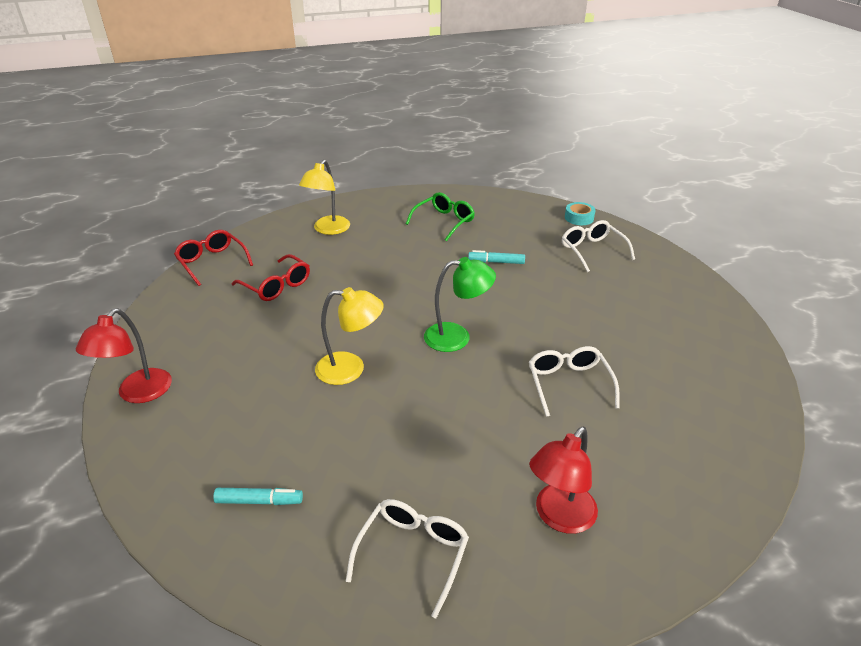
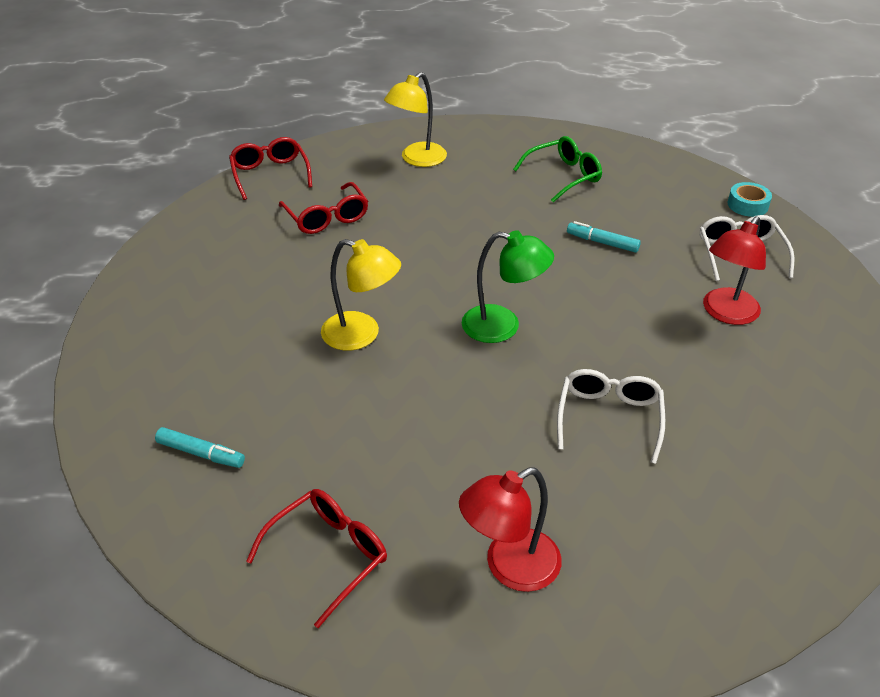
camera: 20 degrees right, 5 degrees up
red lamp [76,308,172,403] -> red lamp moved to [703,216,766,325]
white glasses [346,499,469,618] -> red glasses [246,489,387,628]

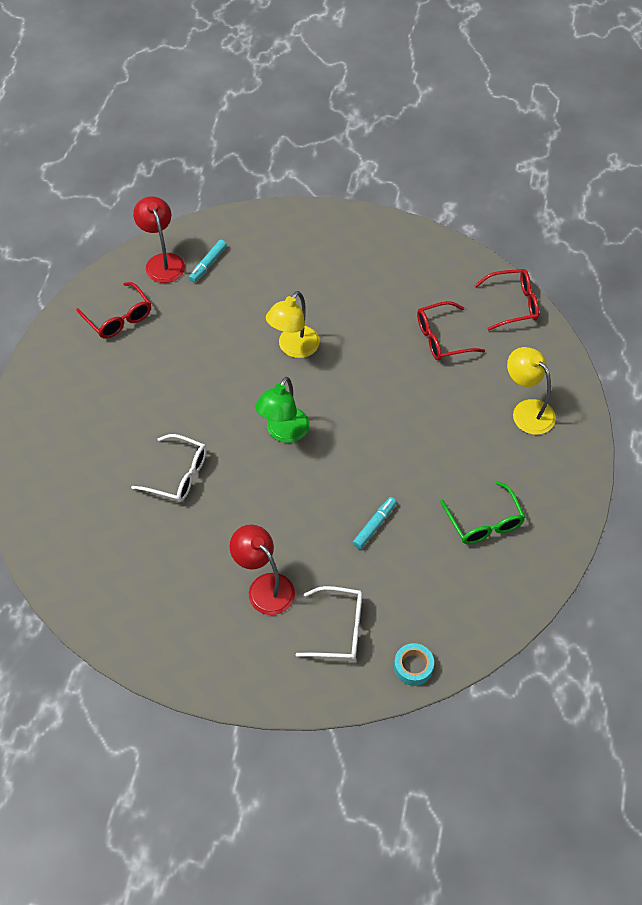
camera: 100 degrees right, 15 degrees up
red lamp [459,467,561,592] -> red lamp moved to [133,196,185,283]

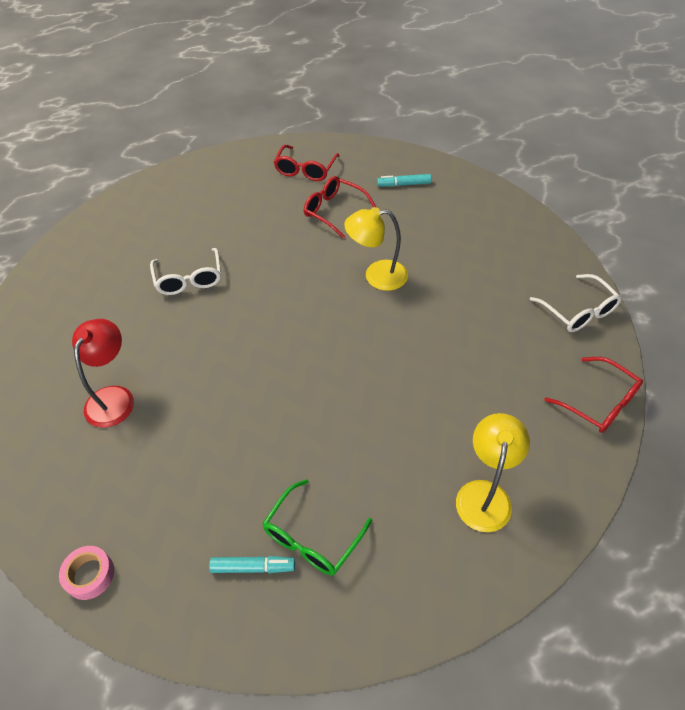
camera: 55 degrees right, 5 degrees down
red lamp [133,196,185,283] -> none
green lamp [255,377,310,443] -> none
white glasses [296,586,363,659] -> white glasses moved to [529,274,622,332]
turquoise marker [352,497,397,549] -> turquoise marker moved to [209,556,295,573]
turquoise tape [394,643,434,686] -> pink tape [59,546,114,600]
red glasses [417,301,485,361] -> red glasses moved to [304,176,376,239]

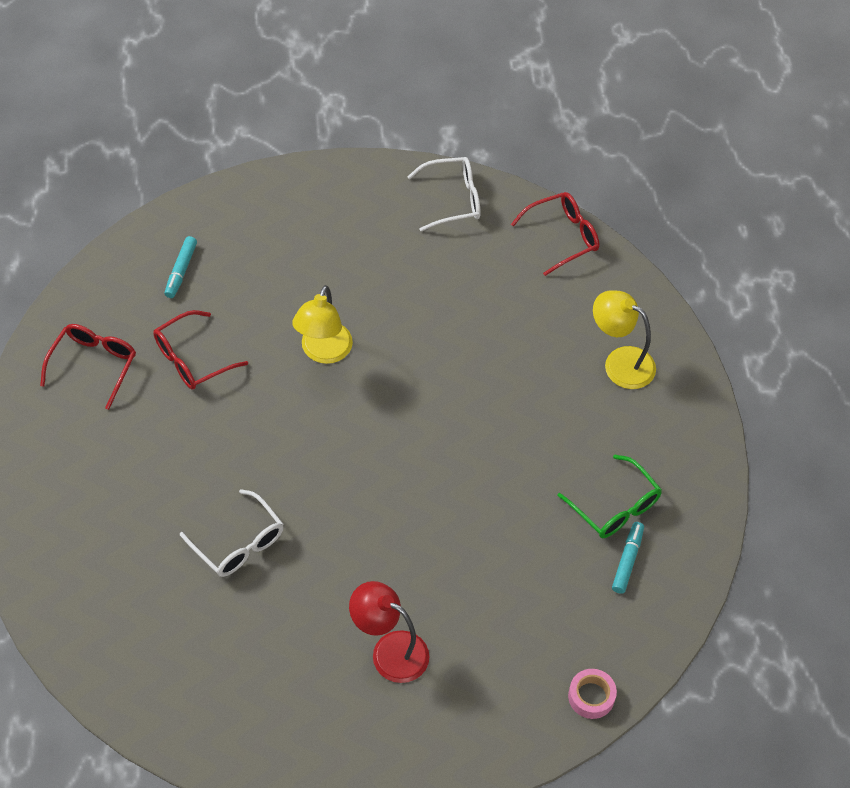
camera: 75 degrees left, 5 degrees up
white glasses [150,248,221,295] -> white glasses turned 45 degrees clockwise [180,489,283,577]
red glasses [274,145,340,181] -> red glasses turned 105 degrees counterclockwise [40,324,136,410]

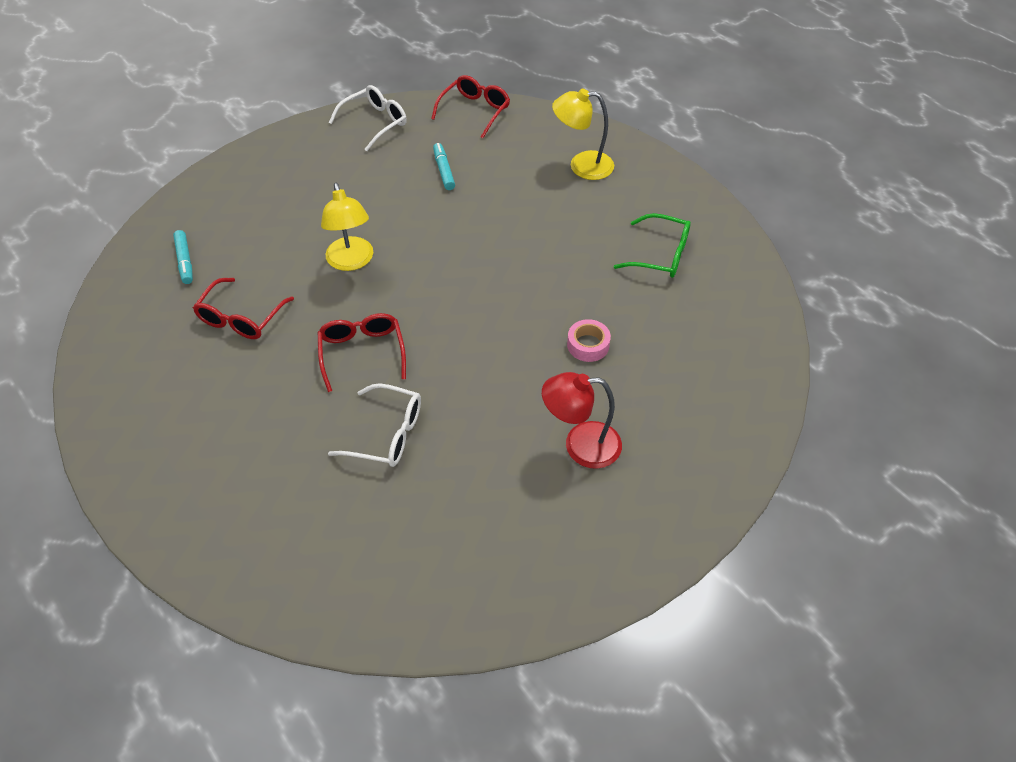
camera: 30 degrees left, 5 degrees down
red glasses [40,324,136,410] -> red glasses moved to [318,313,406,392]
pink tape [568,669,617,719] -> pink tape moved to [567,319,611,362]
turquoise marker [612,522,644,594] -> turquoise marker moved to [433,143,455,190]

